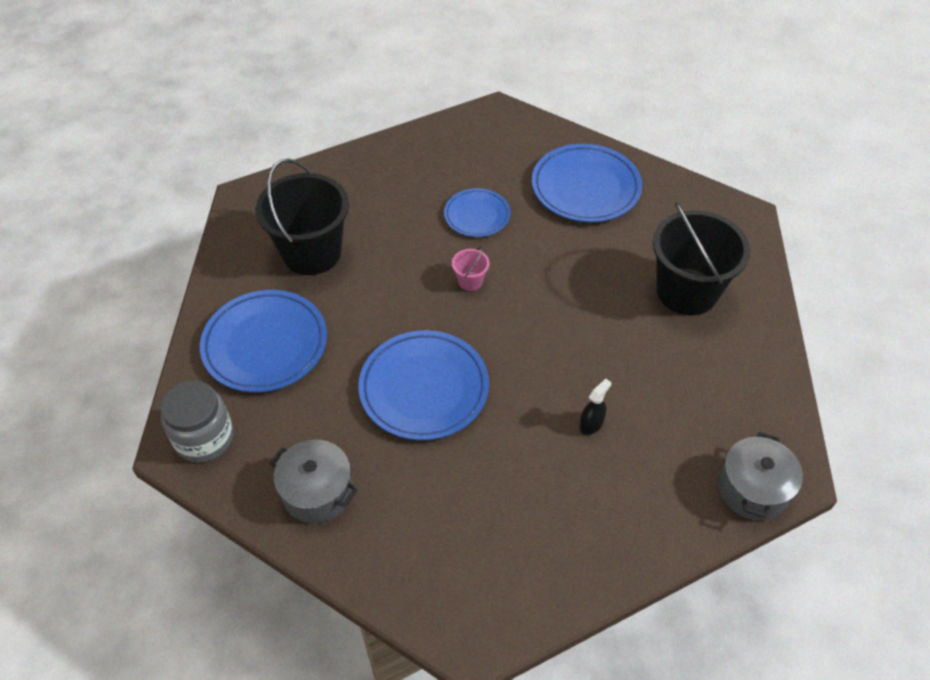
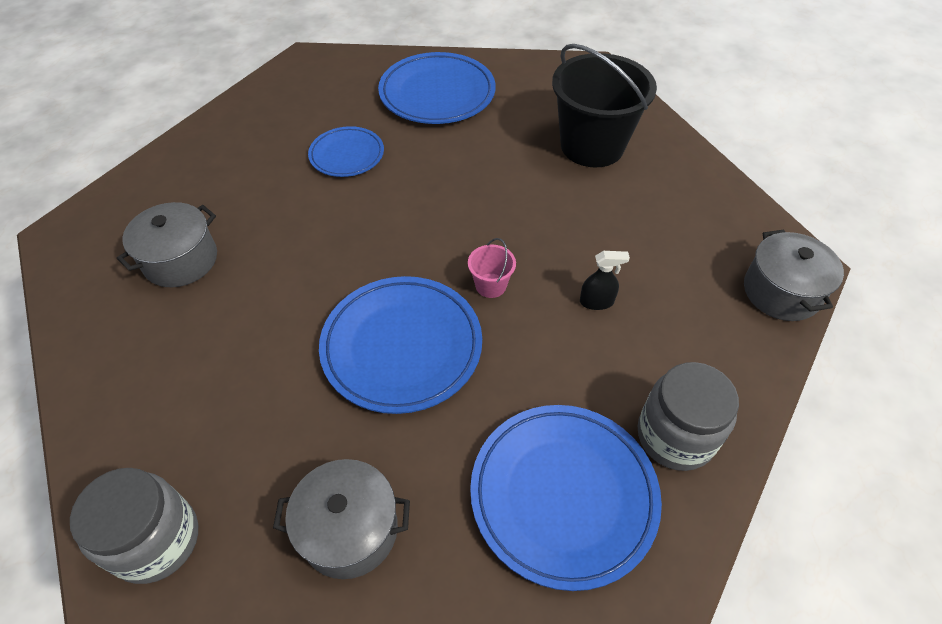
camera: 30 degrees left, 0 degrees up
blue plate [200,290,327,393] -> blue plate moved to [470,405,662,591]
black bucket [255,159,349,275] -> grey pot [117,202,217,287]
pink bucket [452,247,489,291] -> pink bucket moved to [468,238,516,298]
black spray bottle [579,378,611,435] -> black spray bottle turned 75 degrees clockwise [580,251,630,310]
none -> grey jar [638,362,739,471]

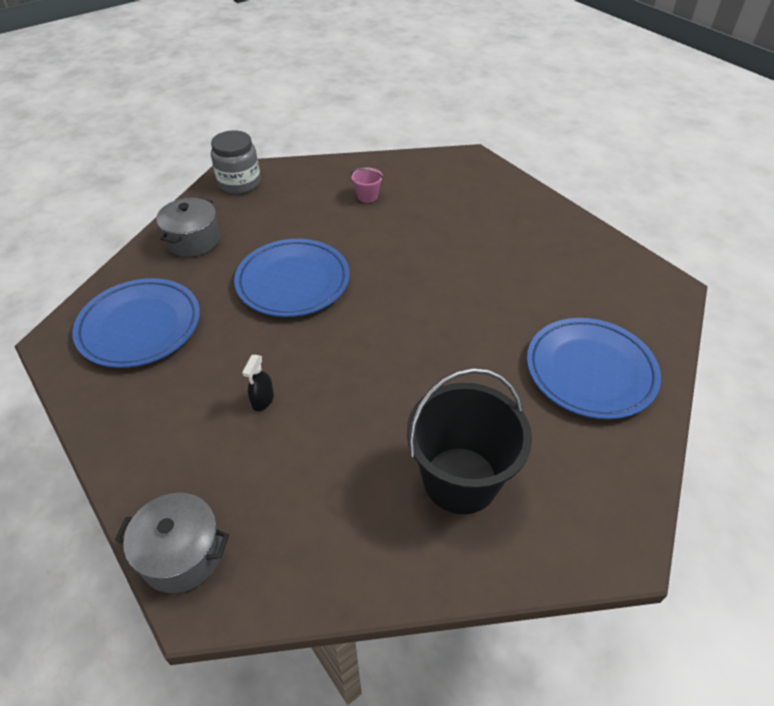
camera: 110 degrees right, 5 degrees down
grey pot [117,202,217,287] -> none
blue plate [308,126,384,177] -> none
pink bucket [468,238,516,298] -> pink bucket moved to [351,168,383,203]
grey jar [638,362,739,471] -> none

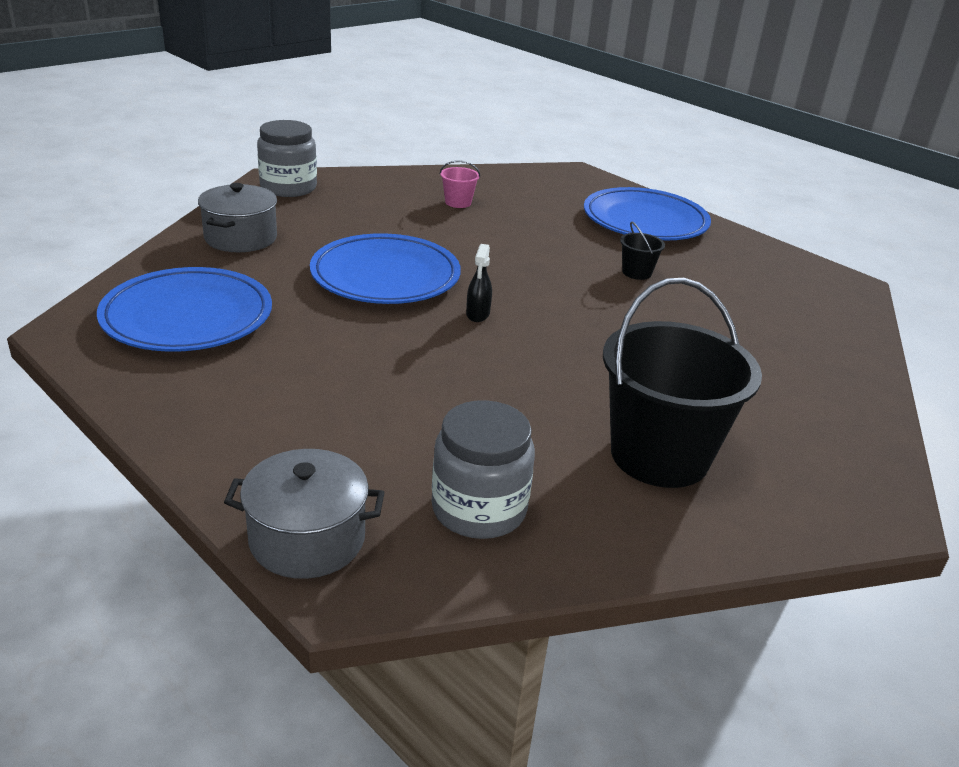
camera: 10 degrees left, 15 degrees down
black spray bottle [242,355,274,411] -> black spray bottle moved to [466,244,492,322]
blue plate [527,318,661,419] -> blue plate moved to [584,187,711,240]
none -> grey jar [432,400,535,539]
none -> black bucket [620,222,665,280]

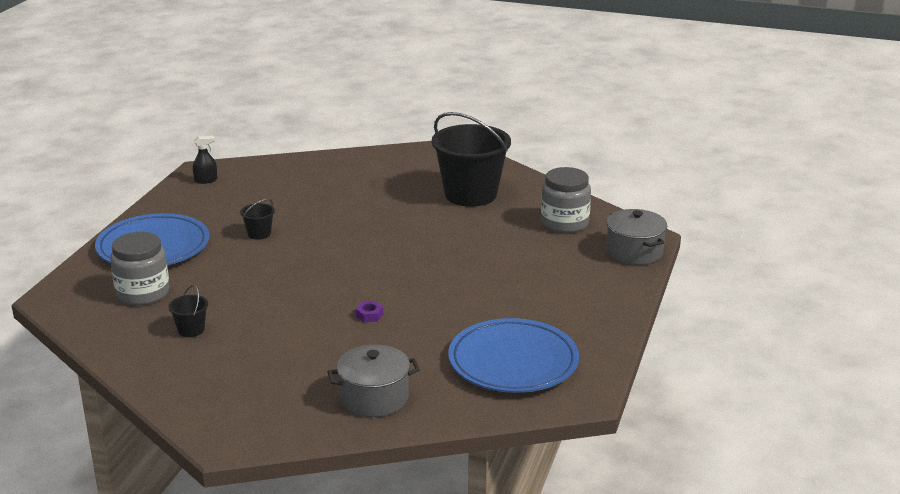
camera: 115 degrees left, 5 degrees down
grey jar [257,120,317,197] -> grey jar moved to [110,232,170,305]
blue plate [310,233,461,304] -> purple nut [356,301,383,322]
pink bucket [440,160,480,208] -> black bucket [168,285,208,337]
black spray bottle [466,244,492,322] -> black spray bottle moved to [193,136,217,184]

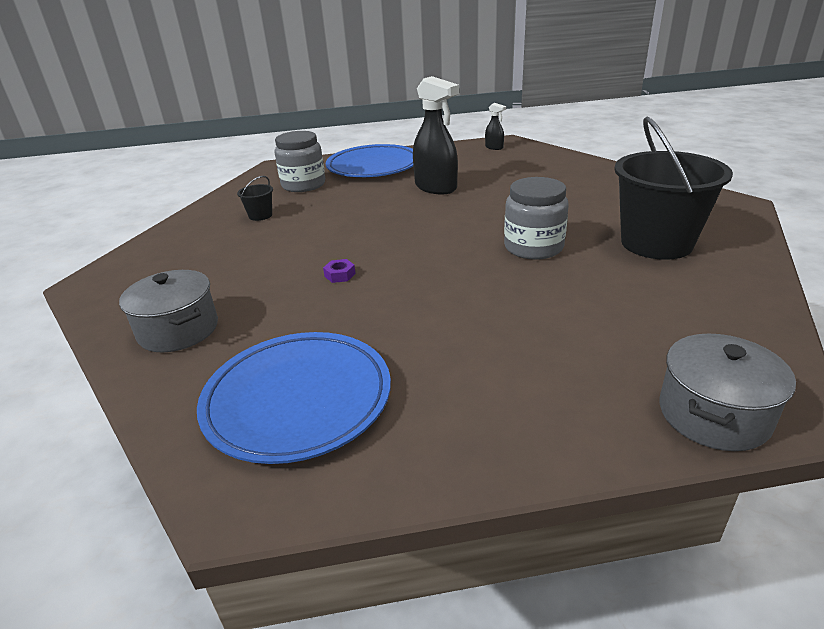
camera: 65 degrees right, 5 degrees up
black bucket [240,199,275,240] -> black spray bottle [413,76,459,194]
grey jar [541,167,591,233] -> grey jar moved to [504,177,569,260]

